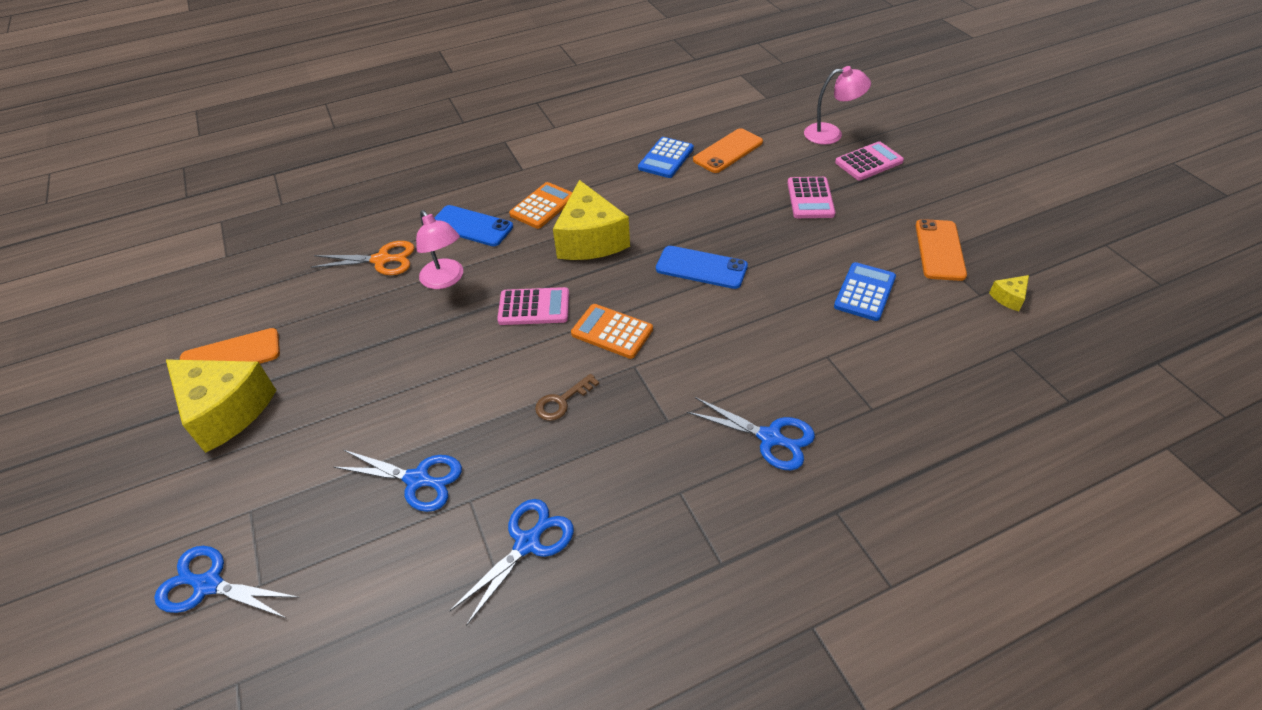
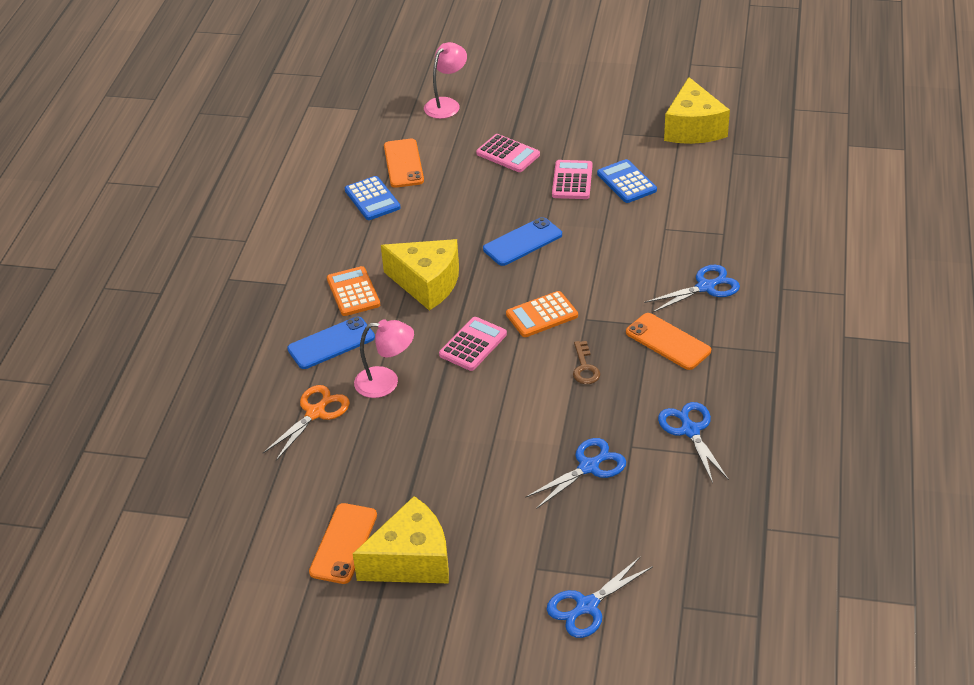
camera: 55 degrees left, 5 degrees down
pink calculator [835,141,904,180] -> pink calculator moved to [552,160,592,199]
orange phone [916,219,967,281] -> orange phone moved to [626,313,711,370]
yellow cheese [989,275,1029,311] -> yellow cheese [664,77,730,144], size x2.40

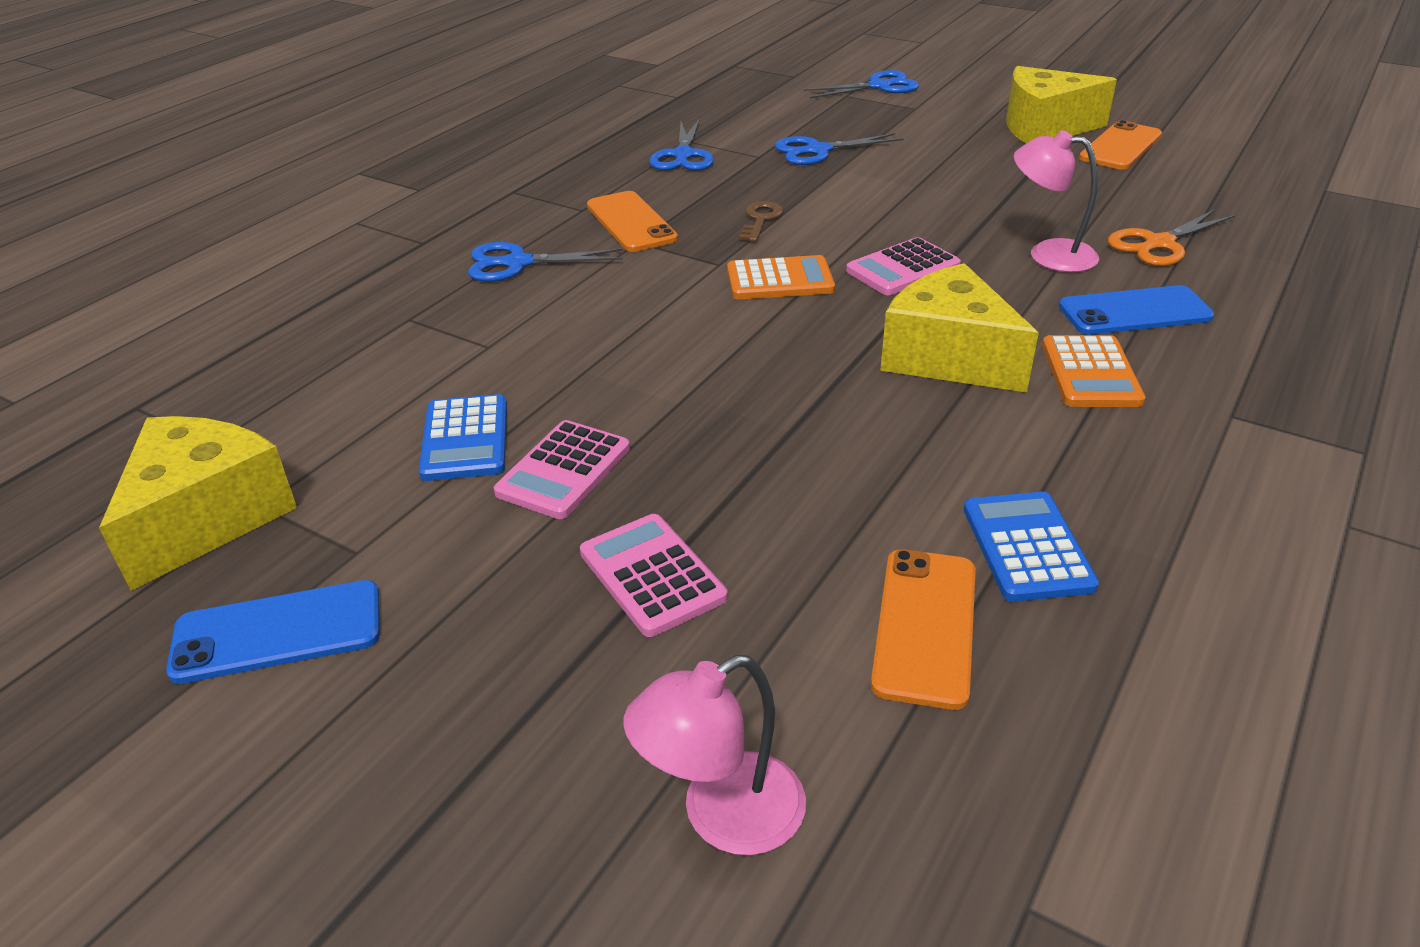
camera: 160 degrees left, 5 degrees down
blue phone [483,217,562,266] -> blue phone moved to [166,580,380,684]

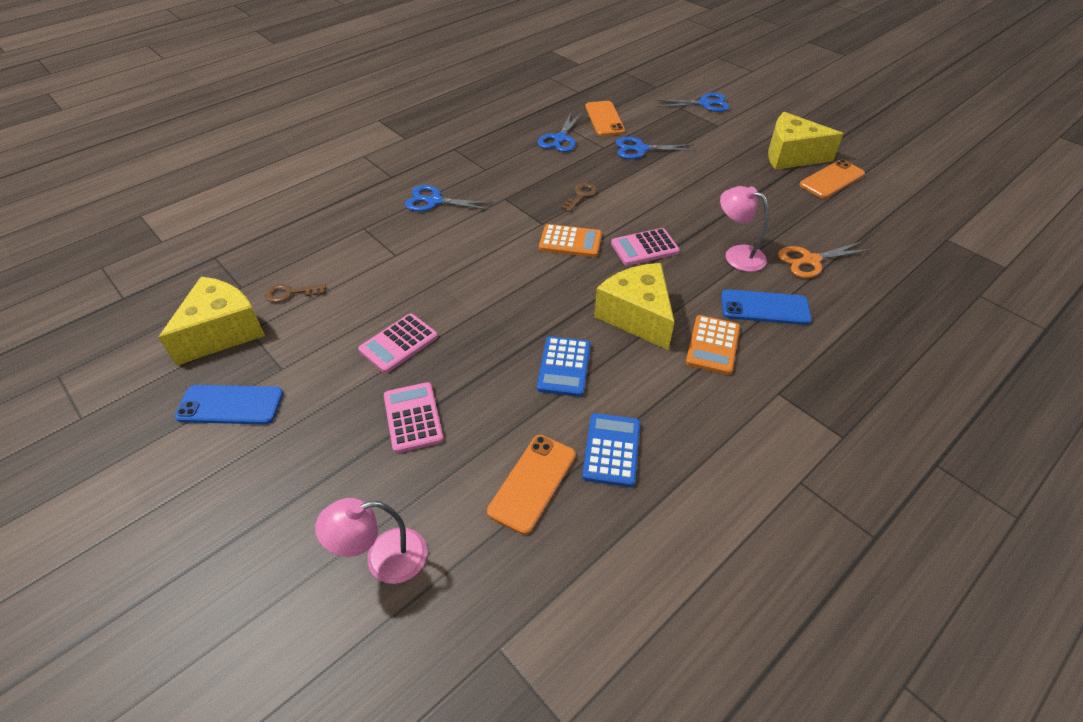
camera: 15 degrees right, 10 degrees up
blue calculator [419,394,507,481] -> blue calculator moved to [537,336,591,397]
orange phone [587,191,678,252] -> orange phone moved to [585,101,625,136]
none -> brown key [265,284,326,303]

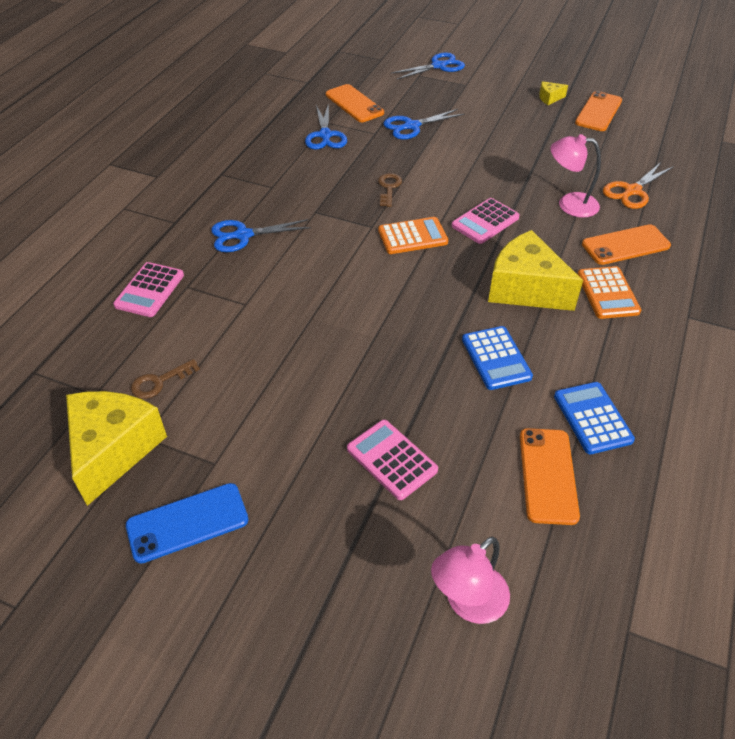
camera: 25 degrees left, 0 degrees up
pink calculator [358,314,438,373] -> pink calculator moved to [113,262,184,317]
blue phone [721,289,812,325] -> orange phone [582,224,671,265]
yellow cheese [768,112,843,170] -> yellow cheese [539,81,568,105], size x0.42

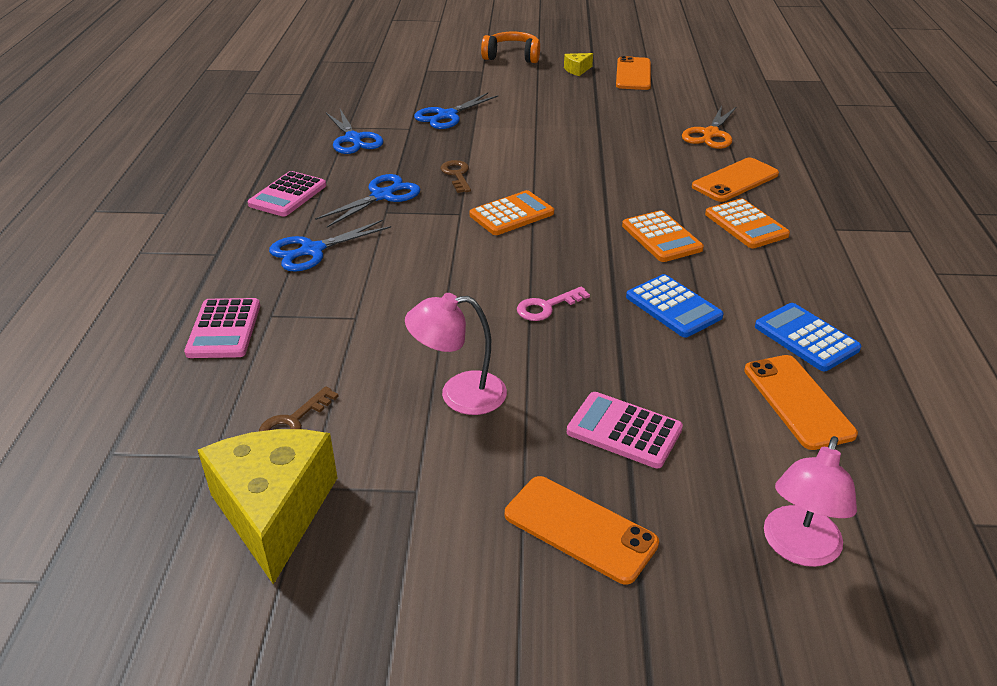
camera: 20 degrees left, 10 degrees down
blue phone [126,483,248,563] -> none
orange phone [326,84,384,122] -> orange phone moved to [505,476,659,585]
blue scissors [391,52,465,80] -> blue scissors moved to [315,174,420,228]
pink calculator [452,198,520,244] -> pink calculator moved to [248,171,326,216]
yellow cheese [488,230,583,311] -> orange calculator [622,210,704,262]
pink lamp [550,134,601,218] -> pink lamp moved to [405,293,507,415]
none -> orange headphones [481,32,540,63]
none -> pink key [517,286,590,321]

